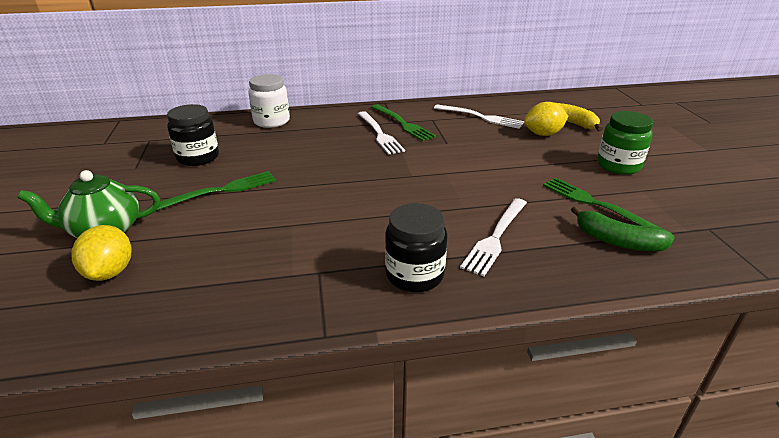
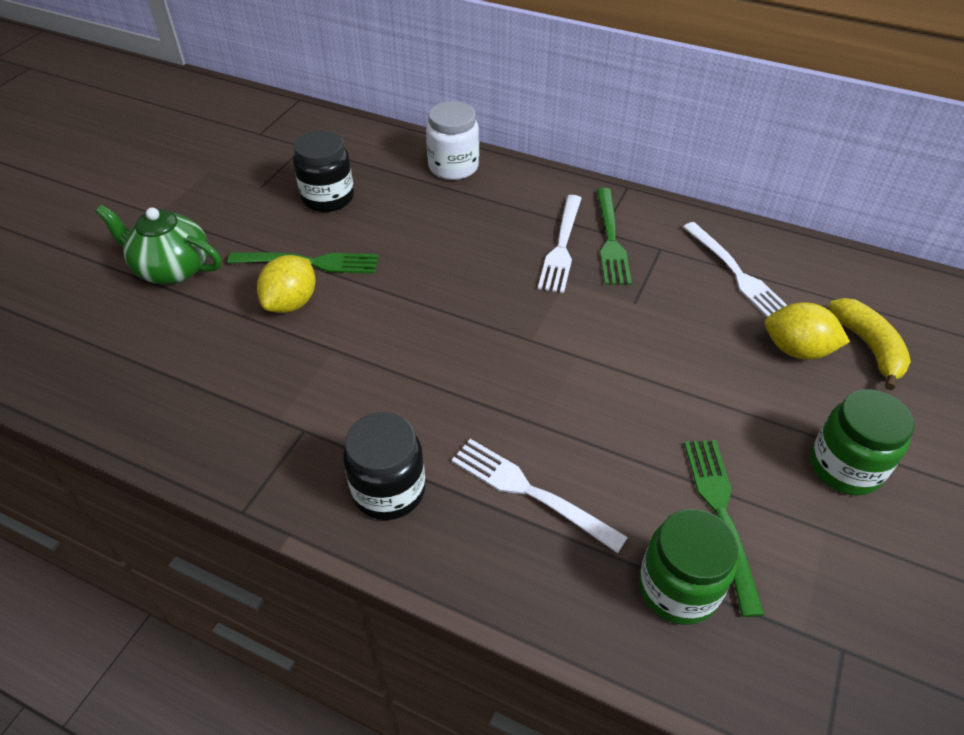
camera: 35 degrees right, 15 degrees up
yellow lemon [71,225,131,281] -> yellow lemon moved to [257,255,316,313]
white fork [460,198,527,276] -> white fork turned 60 degrees clockwise [451,439,628,553]
green banana [571,206,675,251] -> green jar [639,509,738,625]

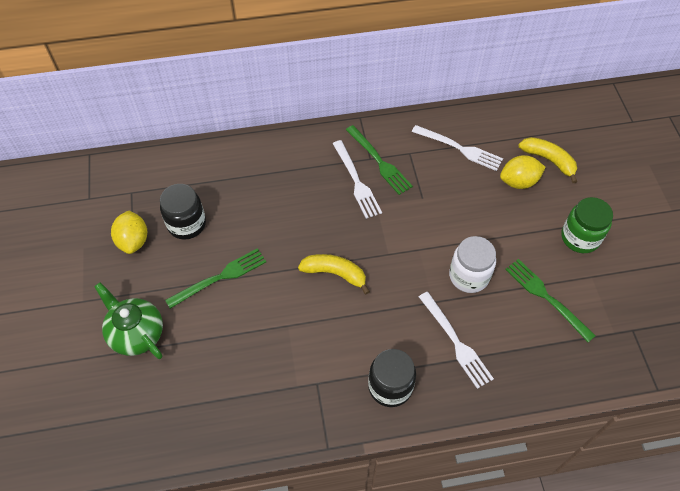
camera: 35 degrees left, 10 degrees up
green teapot [96,205,221,285] -> green teapot turned 60 degrees clockwise [94,282,163,359]
yellow lemon [257,255,316,313] -> yellow lemon moved to [111,211,147,254]
white jar [426,101,479,180] -> white jar moved to [449,236,496,293]
white fork [451,439,628,553] -> white fork turned 120 degrees counterclockwise [419,292,494,389]
green jar [639,509,738,625] -> none
none -> yellow banana [298,254,370,294]

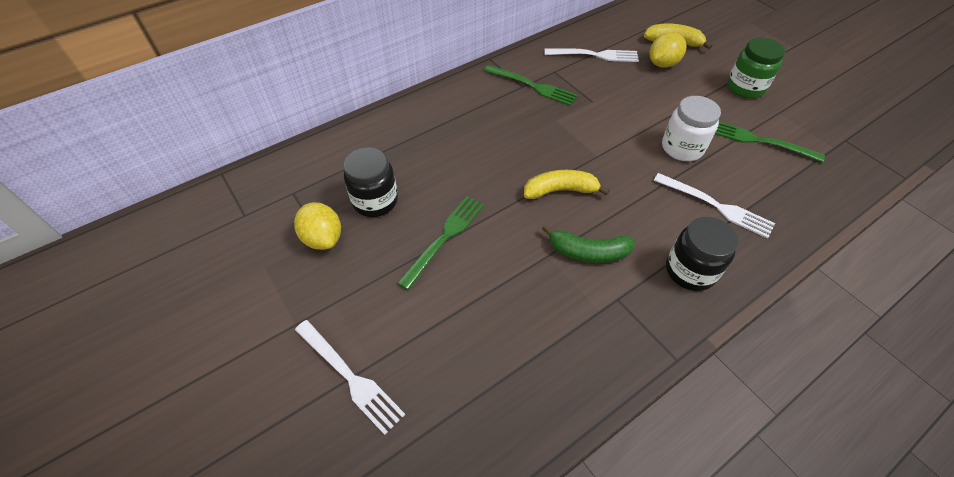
camera: 25 degrees left, 5 degrees down
green teapot [94,282,163,359] -> none
white fork [333,140,382,219] -> white fork moved to [295,320,405,435]
none -> green banana [542,224,635,263]

